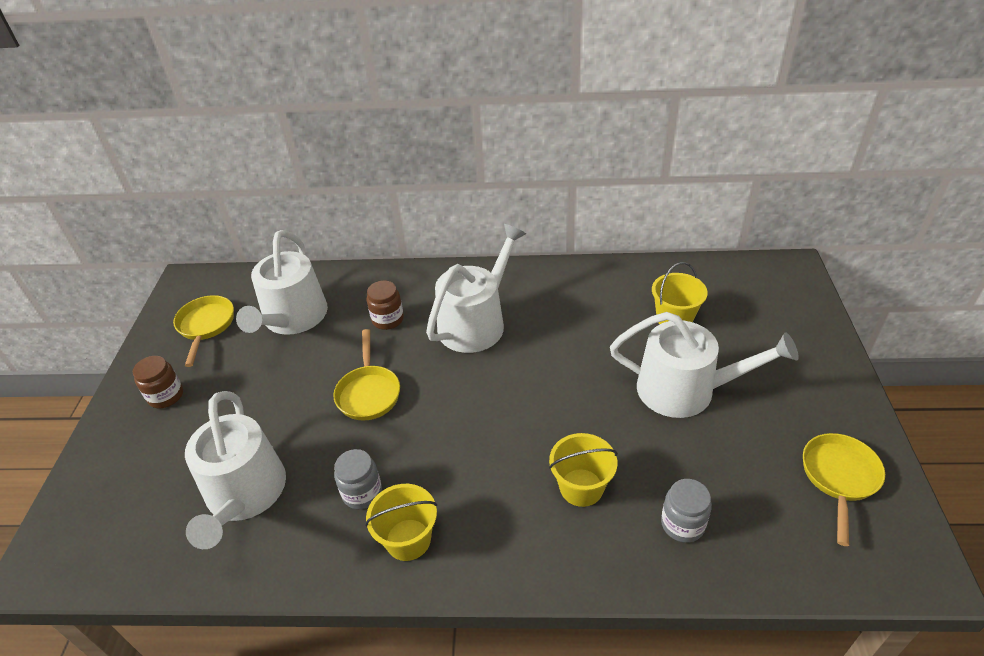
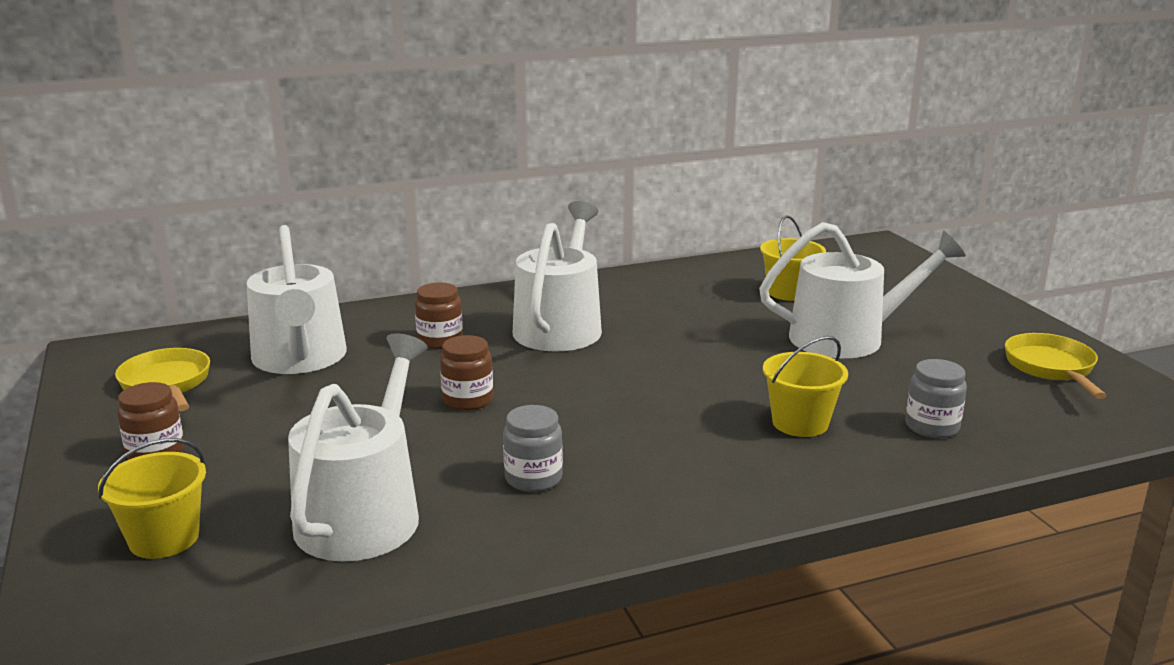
camera: 25 degrees left, 20 degrees down
white watering can [185,391,286,549] -> white watering can turned 135 degrees counterclockwise [288,333,428,562]
yellow pan [333,329,400,421] -> brown jar [440,335,493,411]
yellow bucket [365,484,437,561] -> yellow bucket moved to [98,438,206,559]

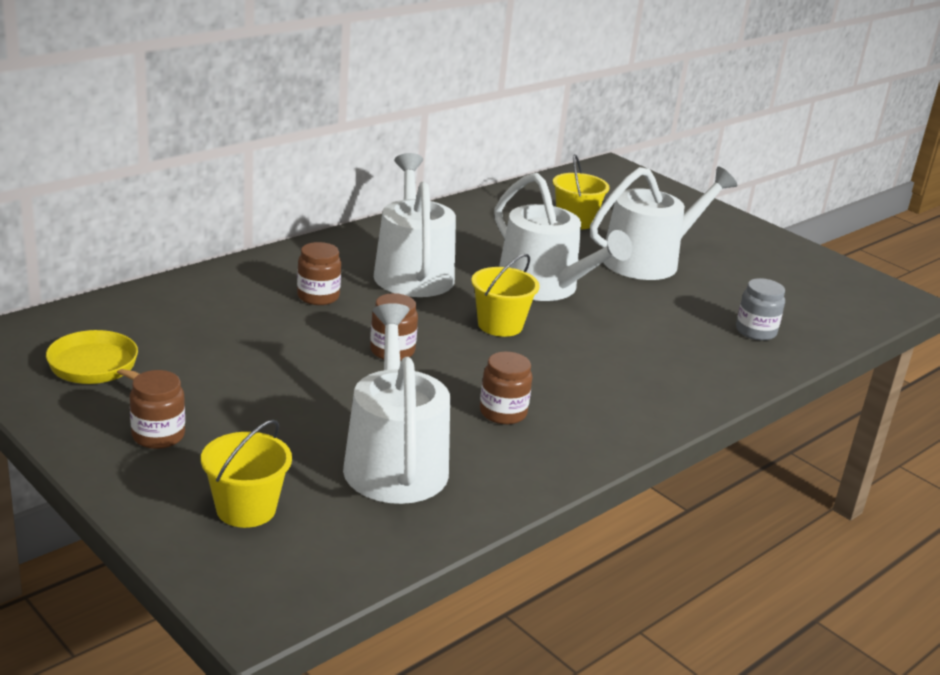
camera: 25 degrees left, 5 degrees up
white watering can [247,225,347,374] -> white watering can moved to [494,173,633,301]
grey jar [503,405,563,492] -> brown jar [480,352,532,425]
yellow bucket [763,336,848,437] -> yellow bucket moved to [471,254,540,337]
yellow pan [1005,333,1107,399] -> none

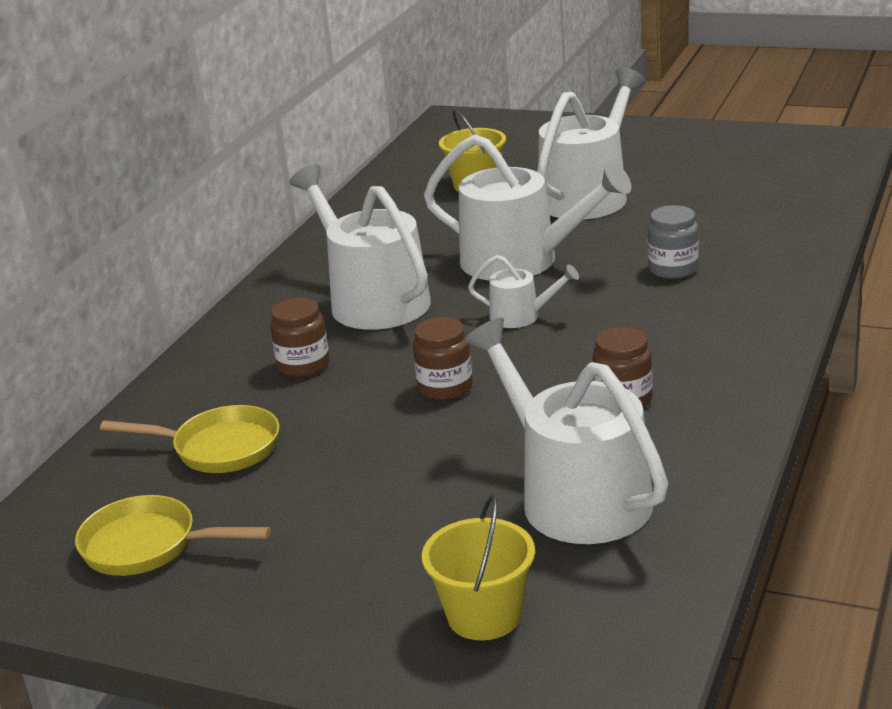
camera: 20 degrees left, 0 degrees up
brown jar [130,370,185,449] -> none
yellow bucket [471,254,540,337] -> white watering can [468,255,579,328]
grey jar [736,278,785,341] -> grey jar moved to [648,205,699,279]
none -> yellow pan [100,405,279,473]

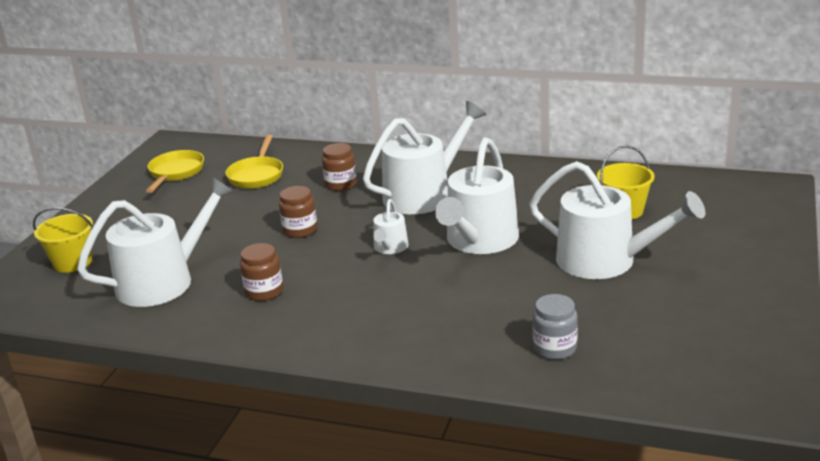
camera: 85 degrees right, 0 degrees up
grey jar [648,205,699,279] -> grey jar moved to [533,294,578,360]

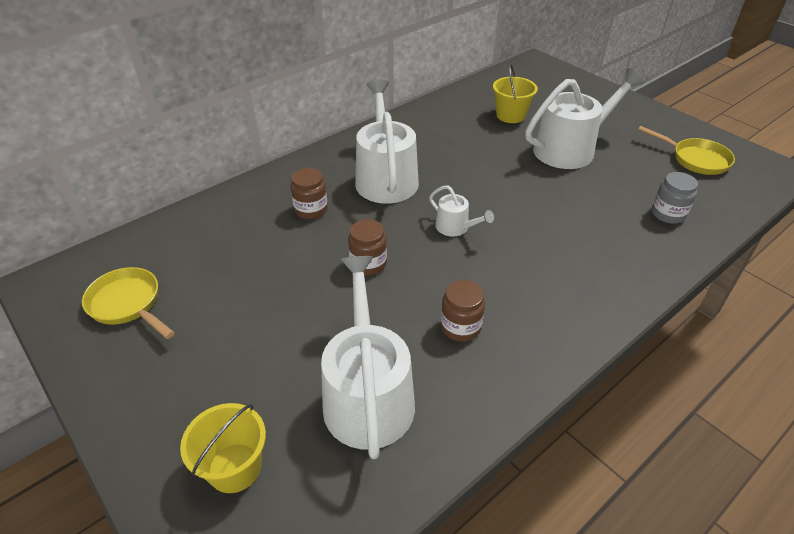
camera: 60 degrees left, 15 degrees up
yellow pan [226,135,283,189] -> yellow pan moved to [638,126,735,175]
white watering can [435,137,519,254] -> none

